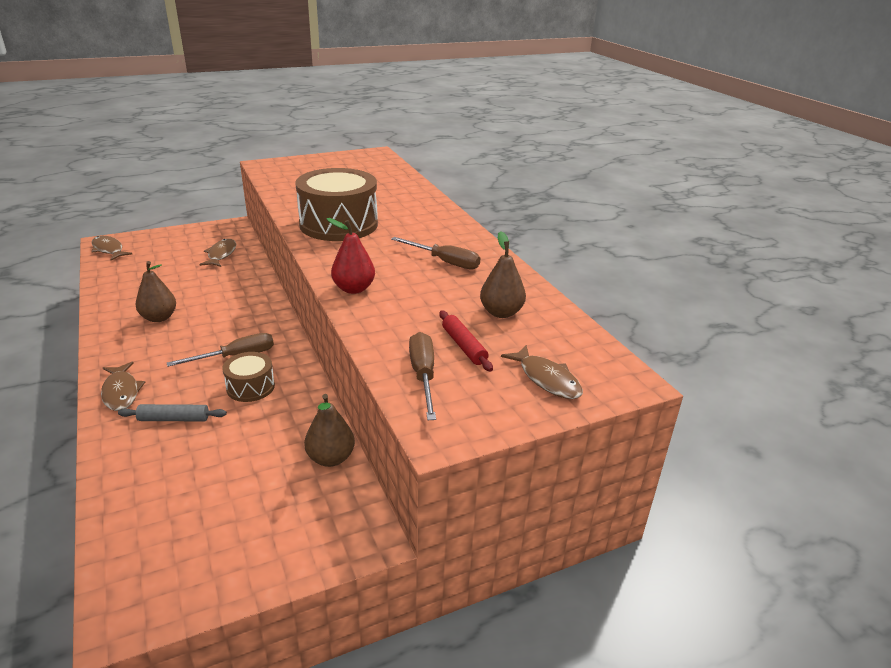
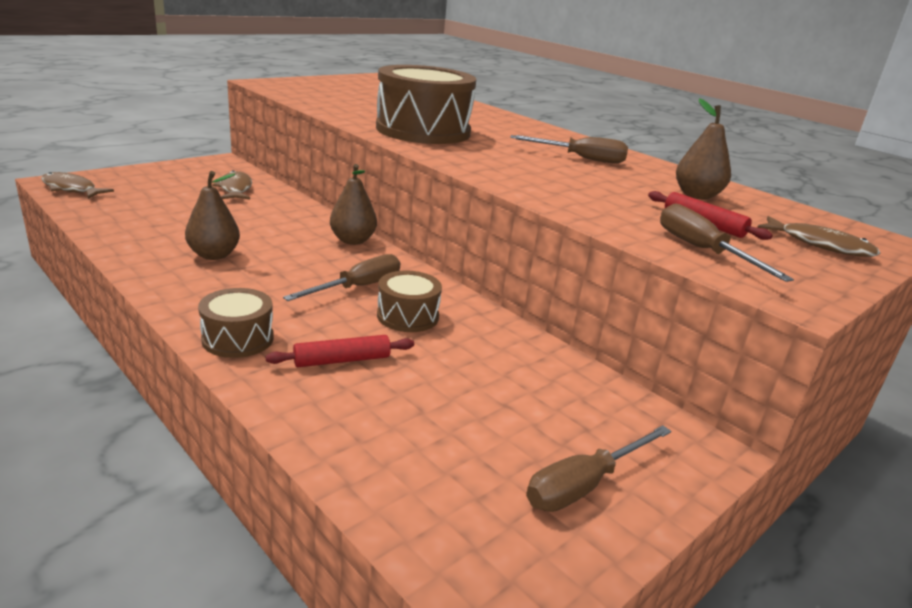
camera: 20 degrees left, 5 degrees down
brown fish [101,362,145,411] -> brown drum [198,288,274,358]
grey rolling pin [118,404,227,421] -> red rolling pin [266,335,414,367]
brown pear [304,394,355,467] -> brown pear moved to [330,164,377,245]
red pear [326,218,375,294] -> none
none -> brown screwdriver [526,425,672,512]

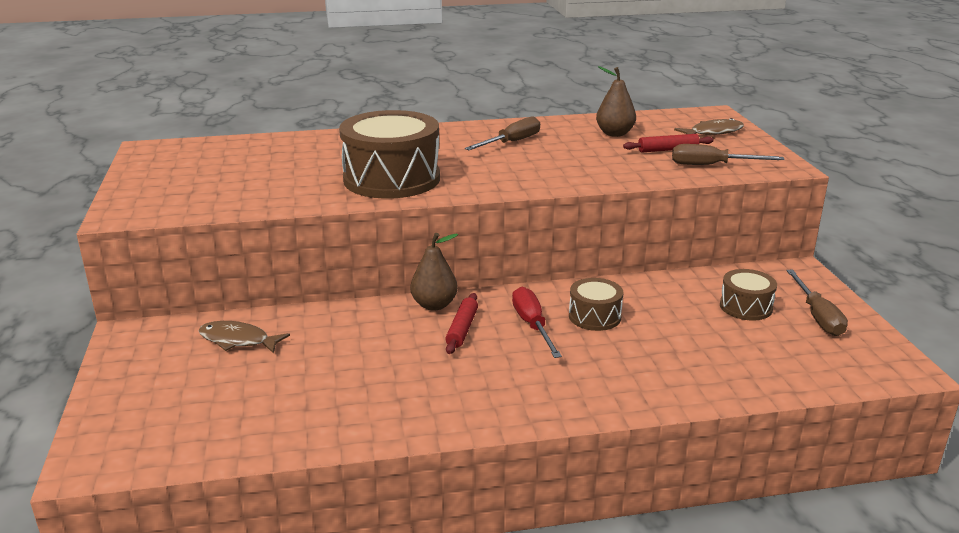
camera: 55 degrees left, 0 degrees up
brown fish [41,172,114,199] -> none
brown pear [185,171,240,260] -> none
brown drum [198,288,274,358] -> brown drum moved to [720,269,777,321]
red rolling pin [266,335,414,367] -> red rolling pin moved to [445,293,478,354]
brown screwdriver [283,254,400,301] -> red screwdriver [512,287,562,358]

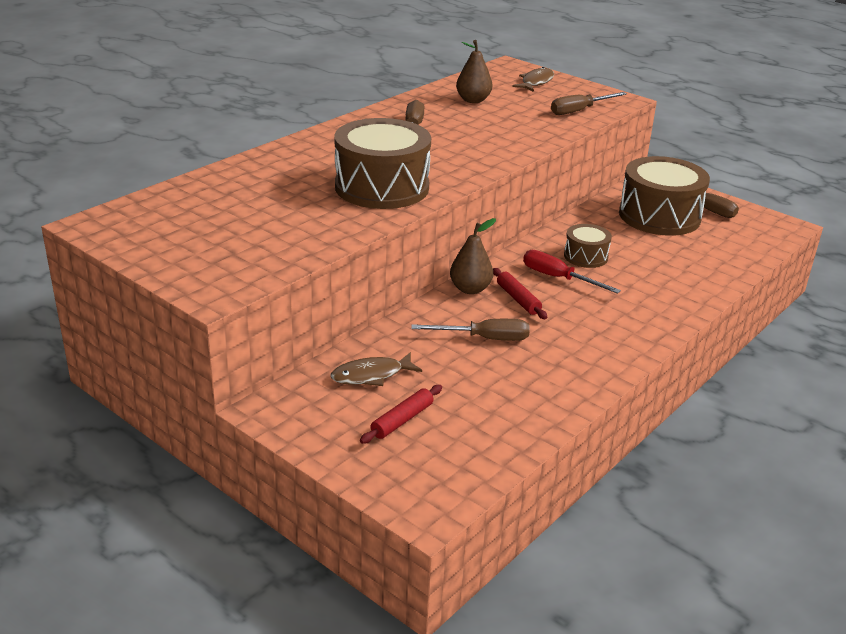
camera: 40 degrees left, 5 degrees up
red rolling pin [623,134,714,152] -> red rolling pin moved to [360,385,442,444]
brown drum [720,269,777,321] -> brown drum [619,156,710,236], size x1.98
none -> brown screwdriver [411,319,530,341]

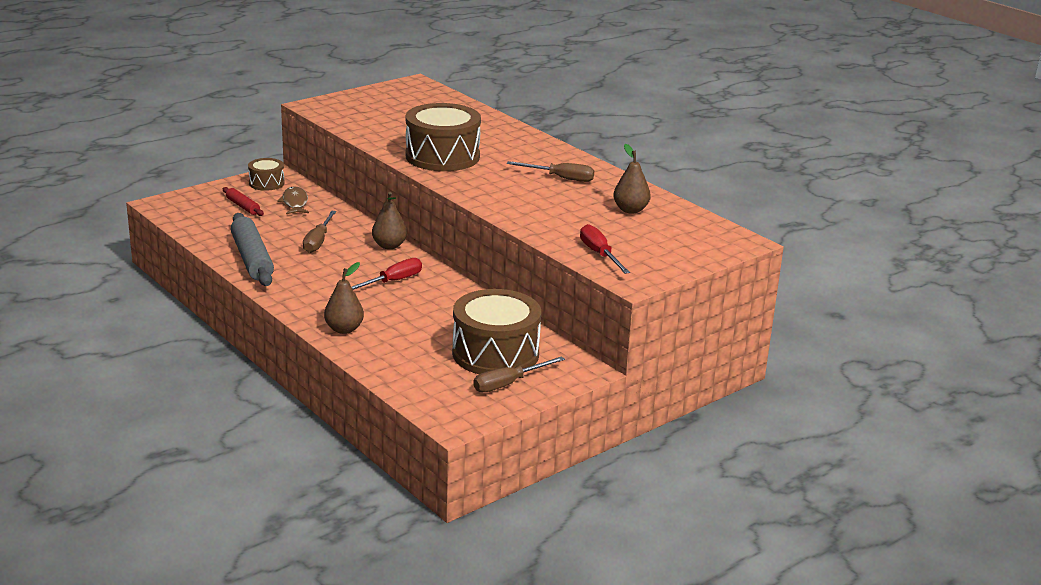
camera: 100 degrees right, 5 degrees down
red rolling pin [493,268,547,319] -> none
brown fish [512,67,554,92] -> none
brown screwdriver [551,92,626,115] -> red screwdriver [580,224,630,274]
brown drum [564,224,612,268] -> brown drum moved to [248,158,285,191]
none -> grey rolling pin [231,213,274,286]
none -> brown pear [324,262,364,334]

